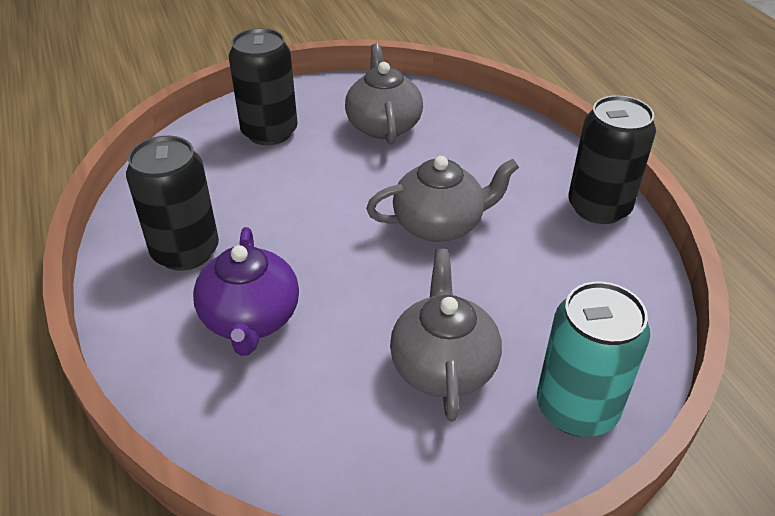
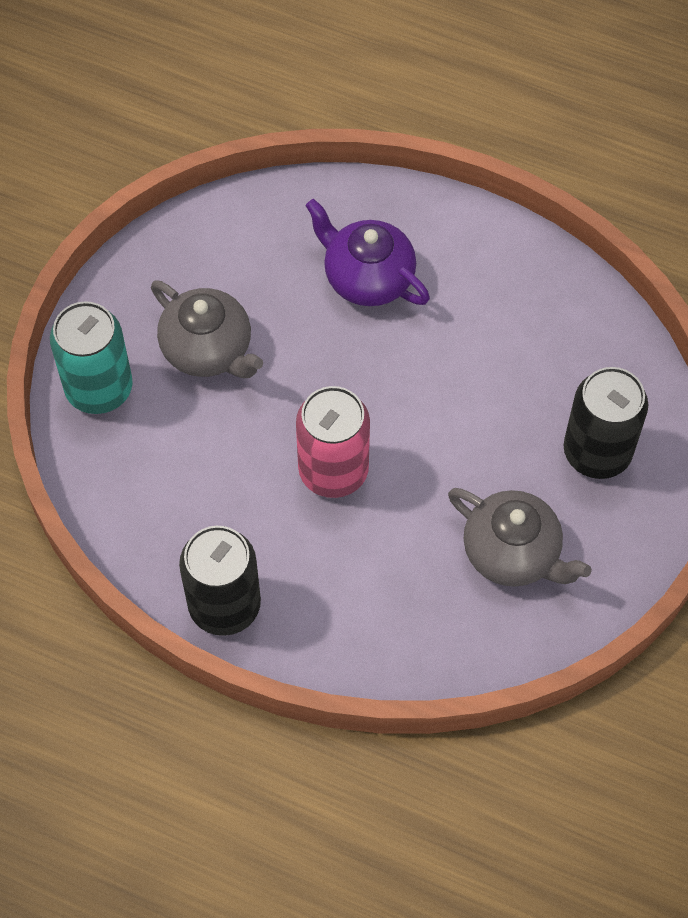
camera: 135 degrees right, 20 degrees up
black can [126,136,219,271] -> none
grey teapot [366,156,519,242] -> pink can [296,386,370,498]

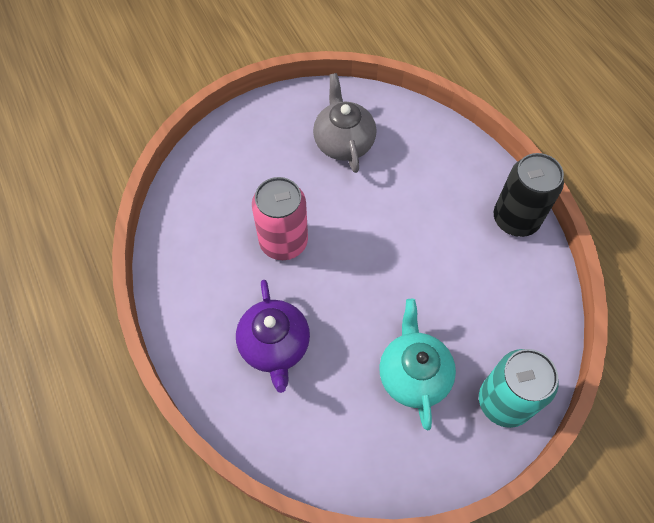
camera: 140 degrees left, 0 degrees up
grey teapot [151,280,263,378] -> turquoise teapot [379,299,456,430]
pink can [296,386,370,498] -> pink can moved to [252,177,308,260]
black can [564,367,648,479] -> none

